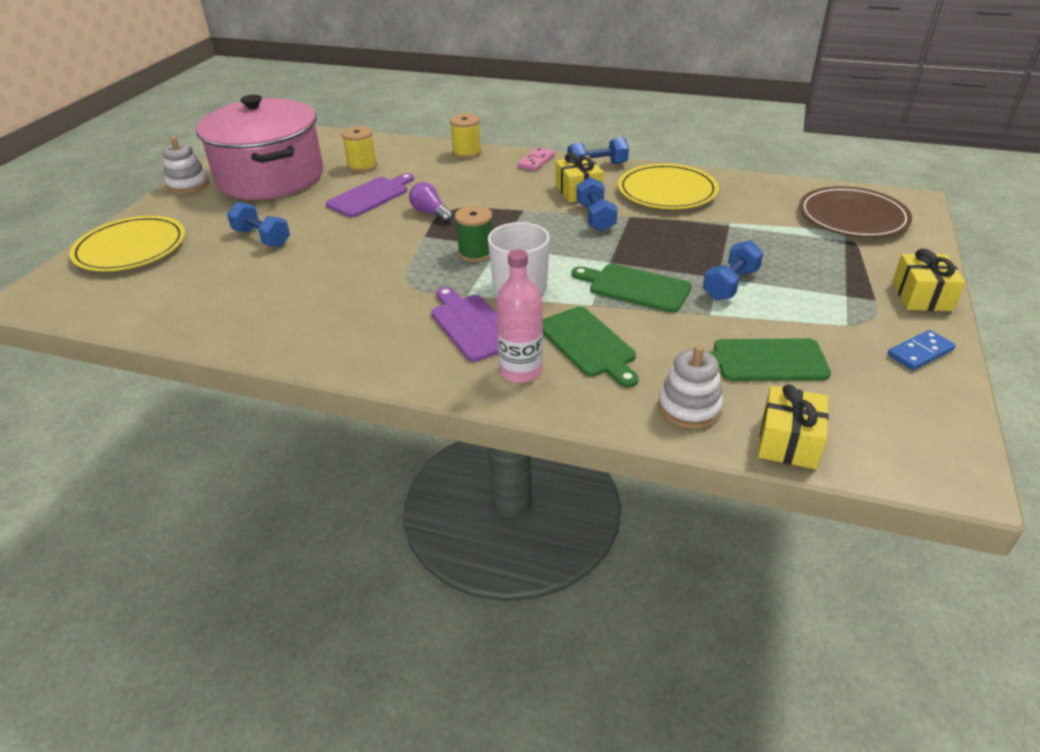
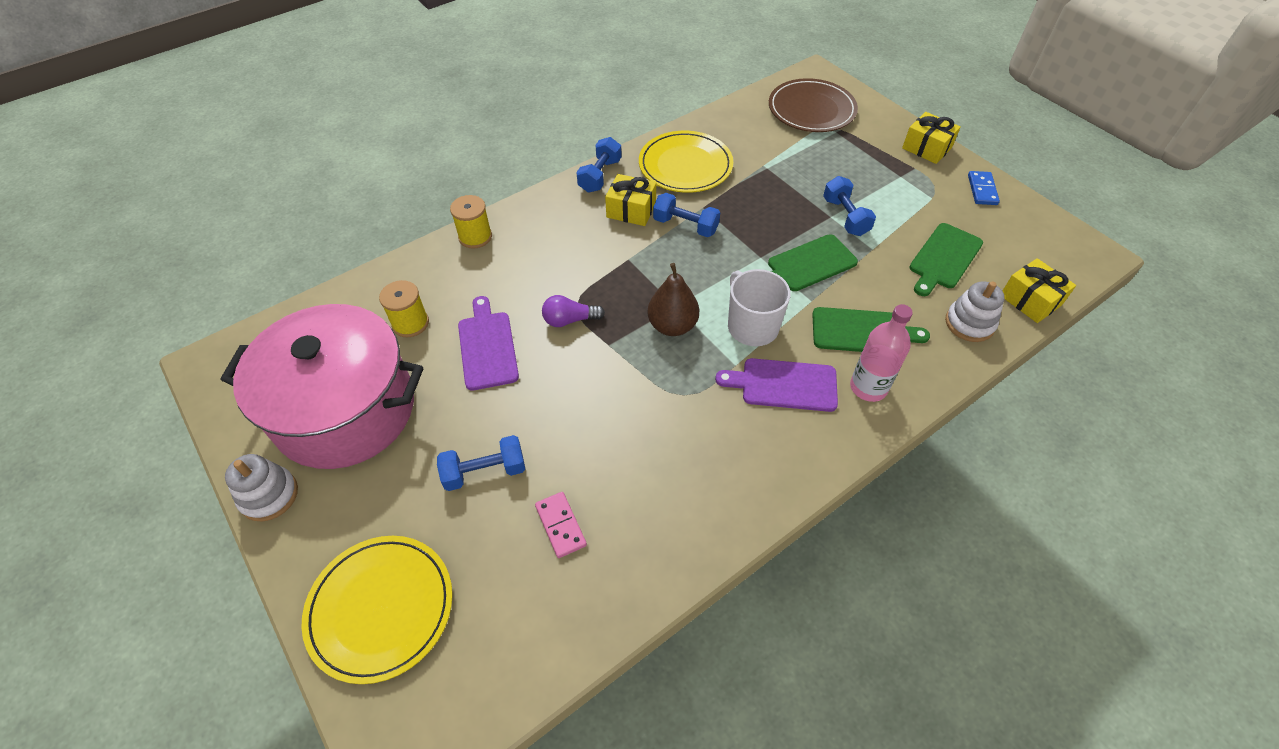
camera: 55 degrees left, 15 degrees up
green spool [455,206,492,262] -> brown pear [647,263,699,336]
pink domino [518,147,555,171] -> pink domino moved to [535,492,587,558]

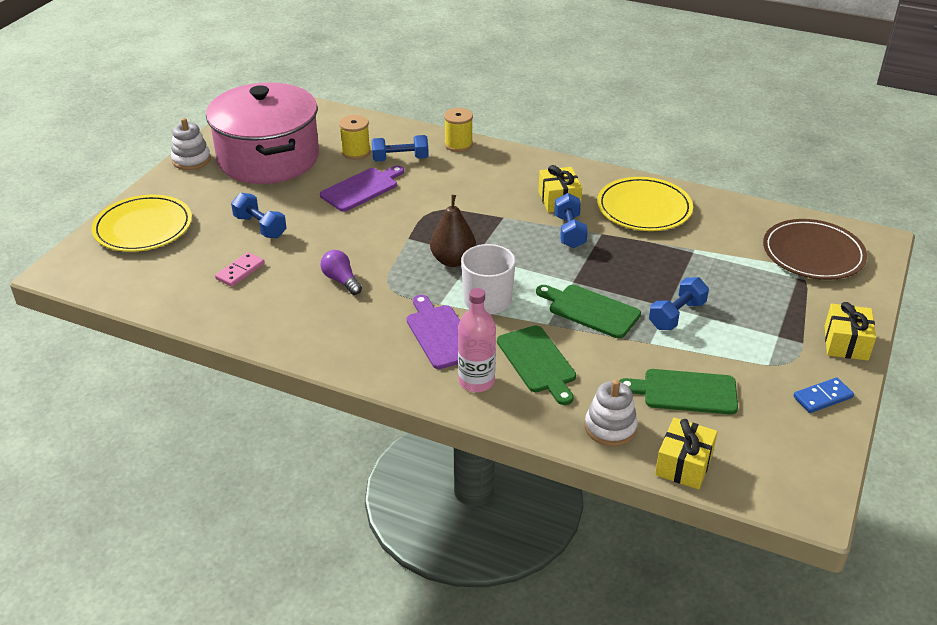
camera: 60 degrees right, 15 degrees down
purple light bulb [542,295,605,327] -> purple light bulb moved to [321,250,362,295]
blue dumbbell [576,137,622,193] -> blue dumbbell moved to [372,135,429,162]

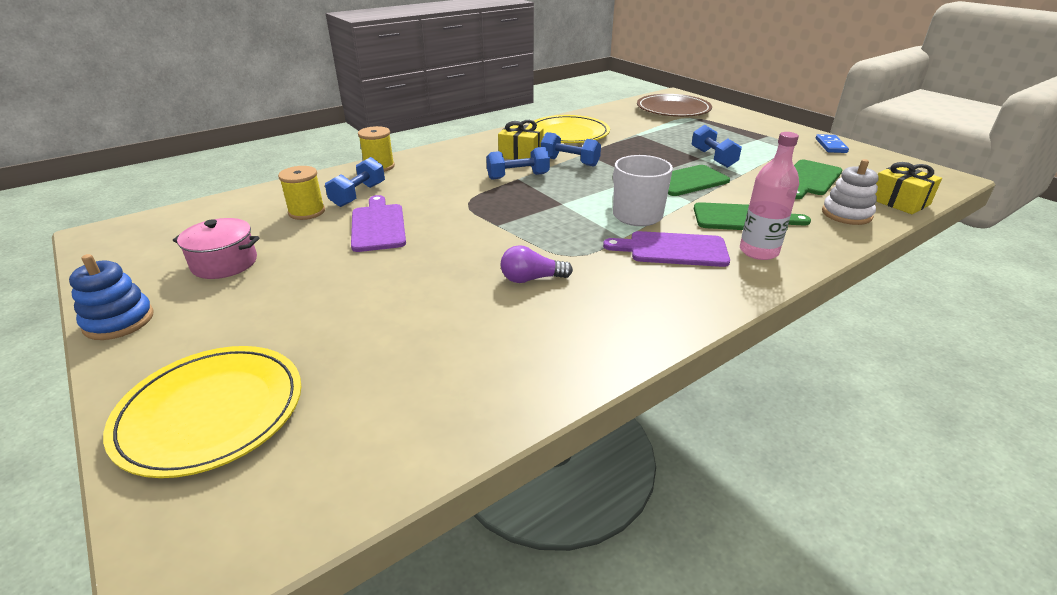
camera: 60 degrees left, 5 degrees down
white stacking toy [171,118,211,170] -> blue stacking toy [69,254,154,340]
pink pot [206,82,319,184] -> pink pot [173,218,260,279], size x0.43
pink domino [215,252,265,287] -> none
blue dumbbell [231,193,286,238] -> blue dumbbell moved to [486,147,550,180]
brown pear [430,195,476,267] -> none
yellow gift [825,302,876,361] -> none

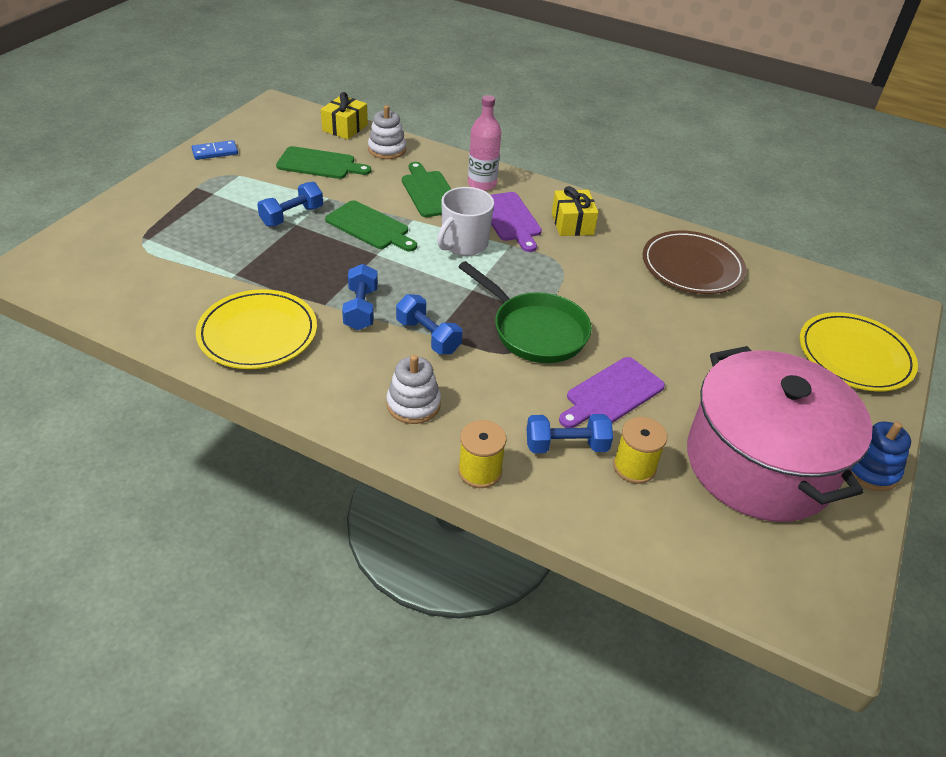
camera: 120 degrees left, 10 degrees up
pink pot [173,218,260,279] -> pink pot [687,346,872,522], size x2.32
yellow gift [498,120,544,160] -> yellow gift moved to [552,186,598,236]
purple light bulb [501,245,573,283] -> none
brown plate [637,94,712,117] -> brown plate moved to [643,230,746,294]
none -> white stacking toy [386,355,441,424]
none -> green pan [458,261,592,363]

